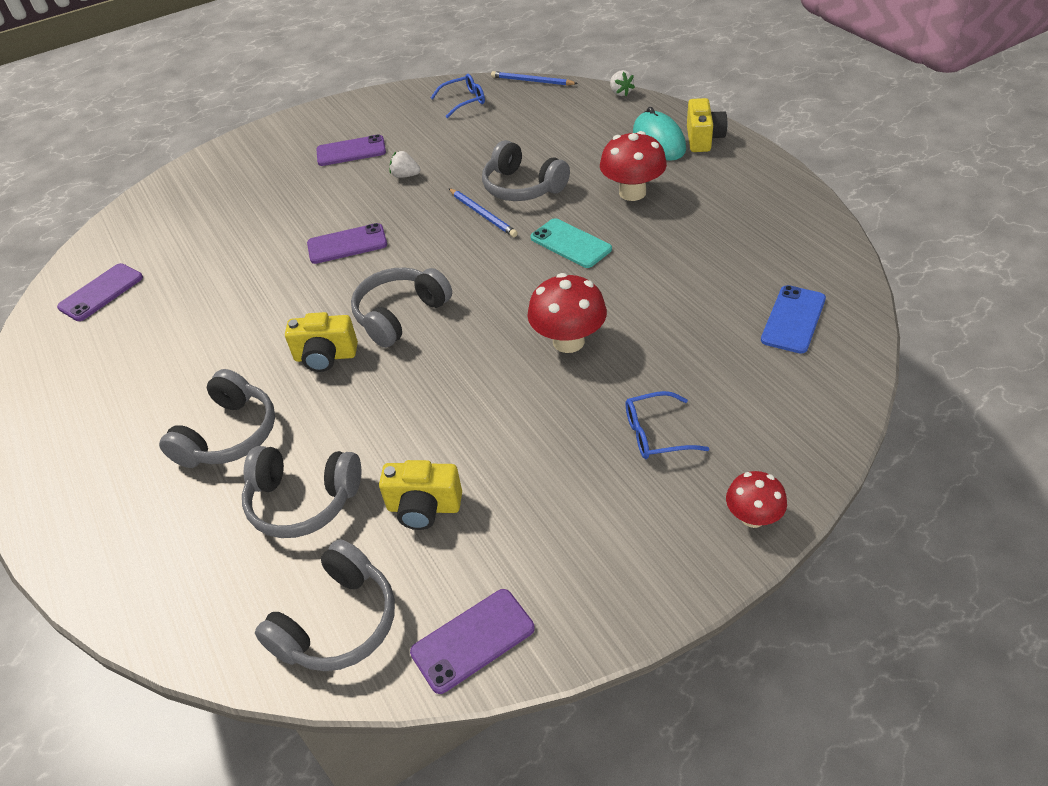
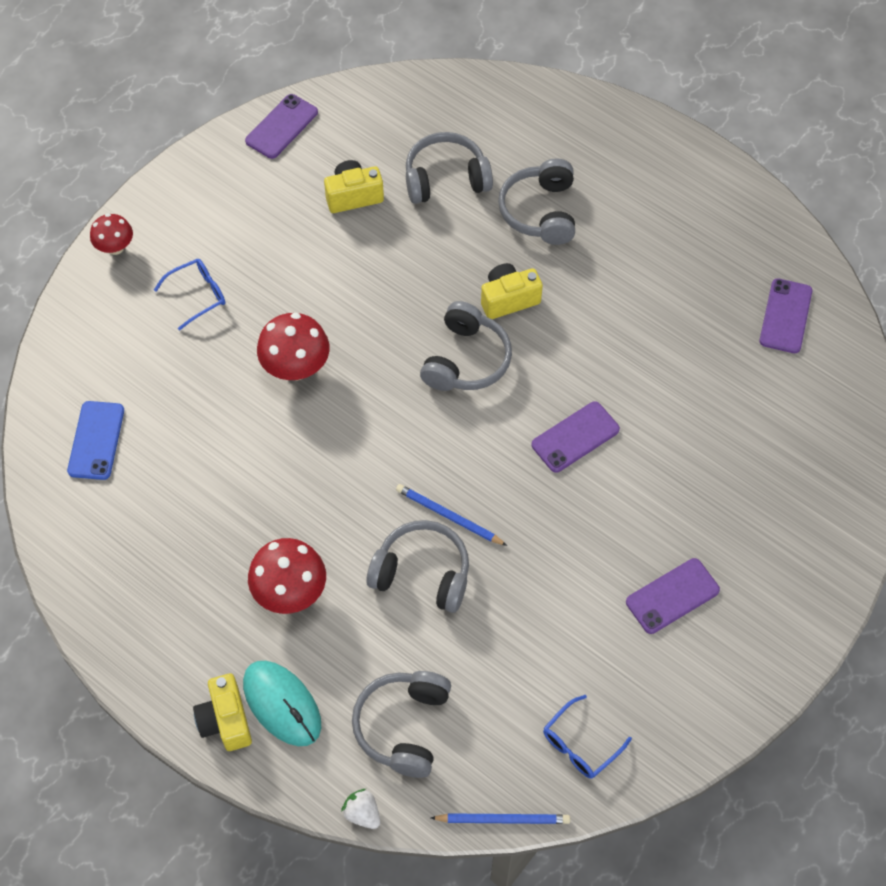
camera: 155 degrees right, 15 degrees up
grey headphones [255,539,395,671] -> grey headphones moved to [352,671,451,778]
white strawberry [389,151,421,178] -> none
turquoise phone [531,218,612,268] -> none

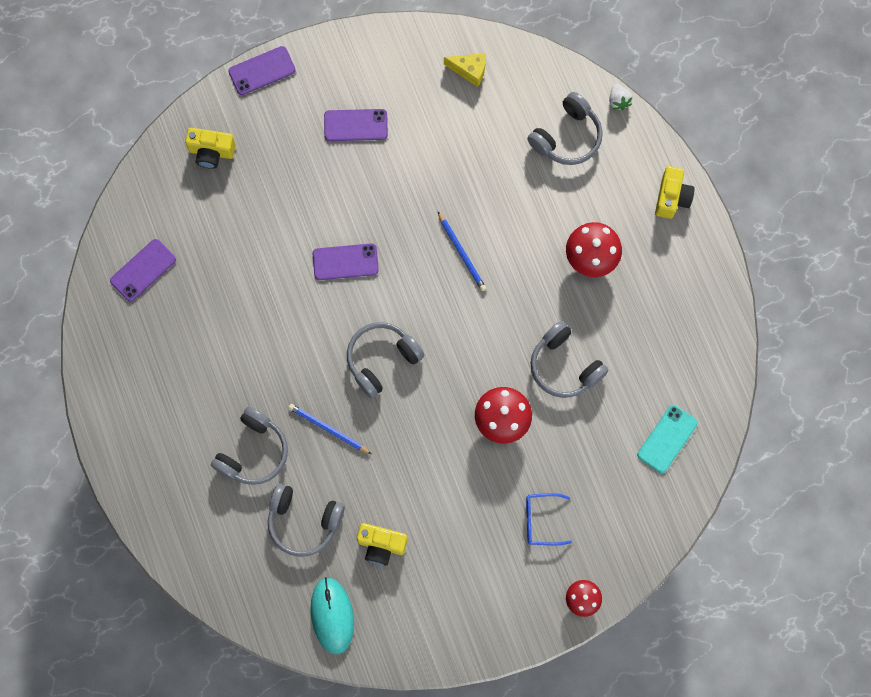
camera: 150 degrees left, 15 degrees up
blue phone [67,401,124,480] -> turquoise phone [637,405,698,473]
turquoise mouse [243,661,321,746] -> turquoise mouse moved to [311,577,354,654]
purple phone [245,94,318,159] -> purple phone moved to [228,46,296,95]
grey headphones [366,520,469,613] -> grey headphones moved to [531,321,608,398]
blue pencil [431,813,570,824] -> blue pencil moved to [288,404,371,454]
yellow camera [481,263,543,319] -> yellow camera moved to [185,128,236,169]
blue glasses [543,695,632,779] -> yellow cheese [444,53,486,87]

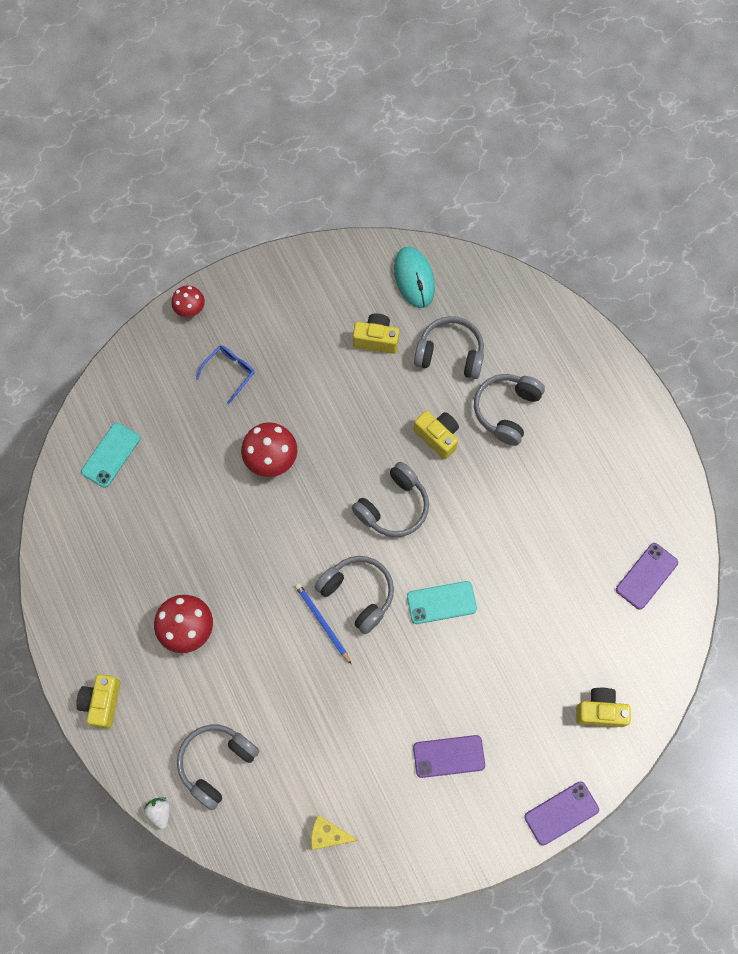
camera: 175 degrees right, 5 degrees down
blue pencil [288,404,371,454] -> yellow camera [414,411,459,459]
purple phone [313,243,379,280] -> turquoise phone [407,581,477,624]
blue glasses [526,493,572,545] -> blue glasses turned 45 degrees counterclockwise [196,346,255,404]
grey headphones [531,321,608,398] -> grey headphones moved to [315,556,394,634]

